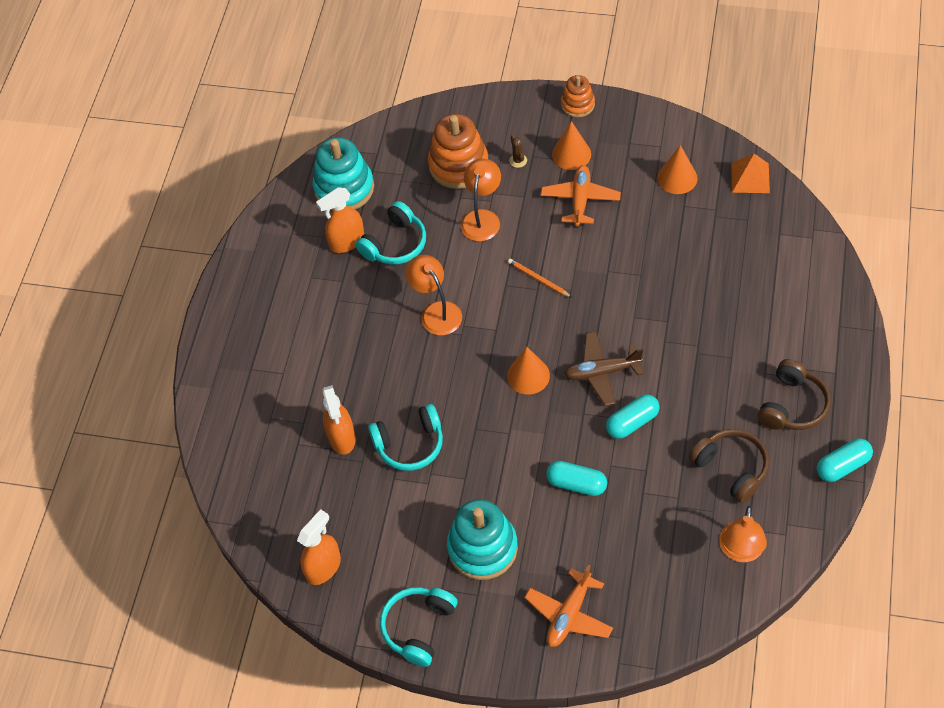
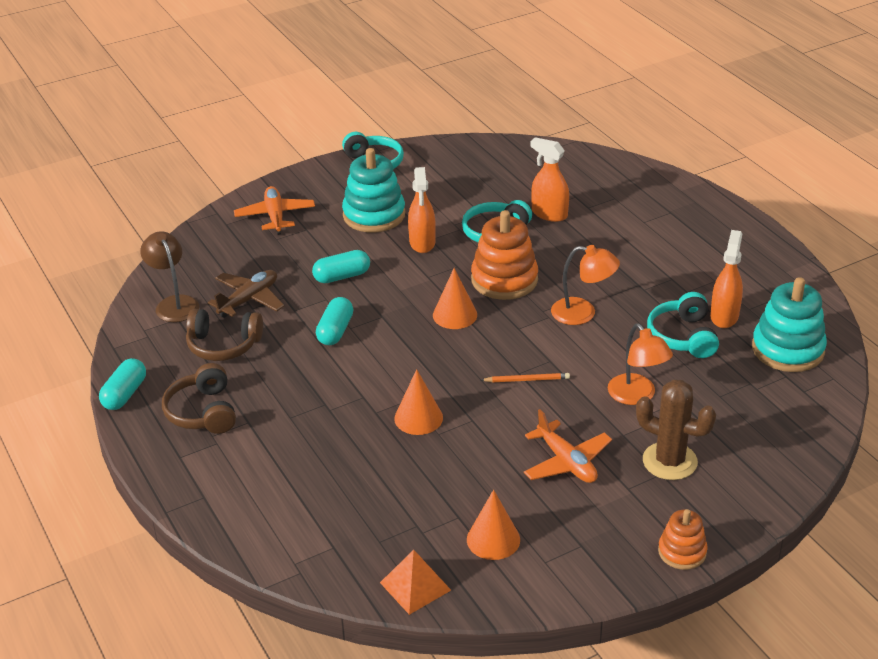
camera: 135 degrees right, 20 degrees down
orange spray bottle [297,509,341,585] -> orange spray bottle moved to [408,167,435,253]
orange stacking toy [428,114,488,189] -> orange stacking toy moved to [471,210,538,300]
brown cactus [509,135,527,168] -> brown cactus [636,379,716,480], size x2.35
orange cone [552,121,591,170] -> orange cone moved to [394,369,443,435]
brown plane [564,332,643,406] -> brown plane moved to [208,270,284,318]
orange lamp [719,505,767,562] -> brown lamp [140,231,199,322]

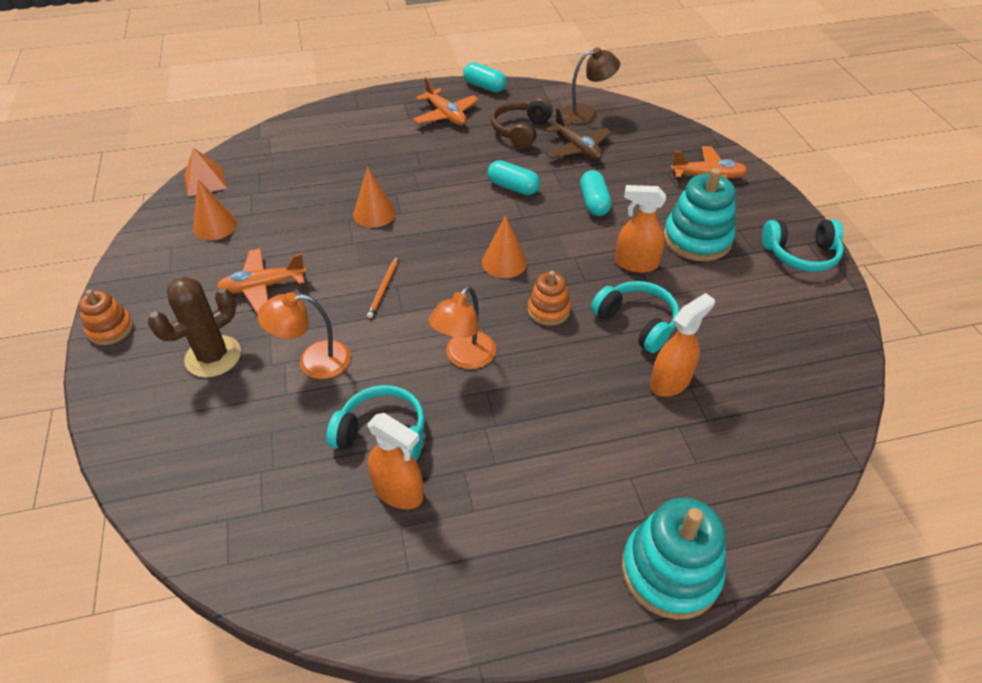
camera: 105 degrees right, 10 degrees up
brown headphones [162,363,236,434] -> orange plane [413,77,479,125]
orange stacking toy [471,210,538,300] -> orange stacking toy [528,271,571,326], size x0.57
turquoise stacking toy [752,277,827,372] -> turquoise stacking toy moved to [622,498,726,620]

